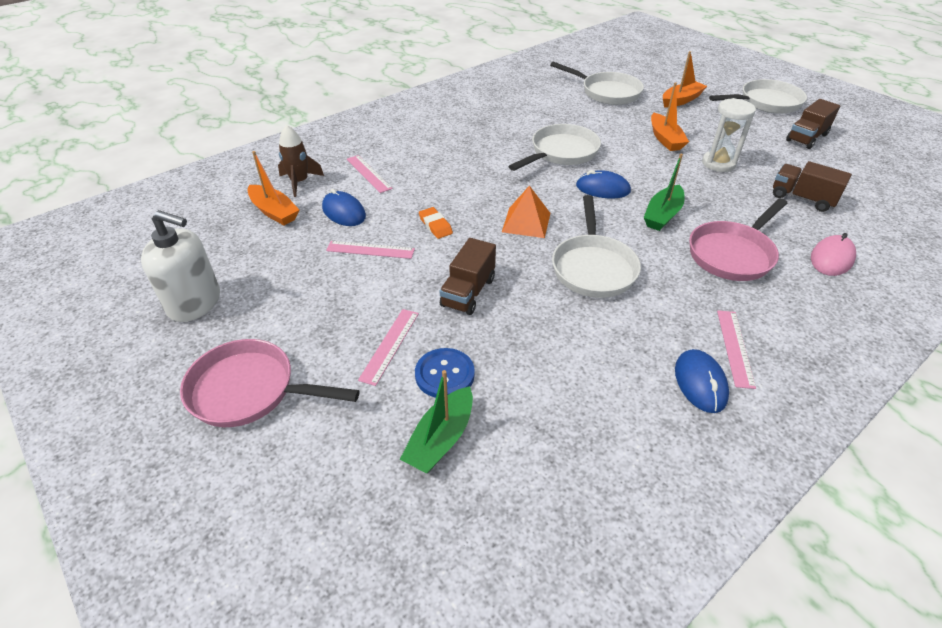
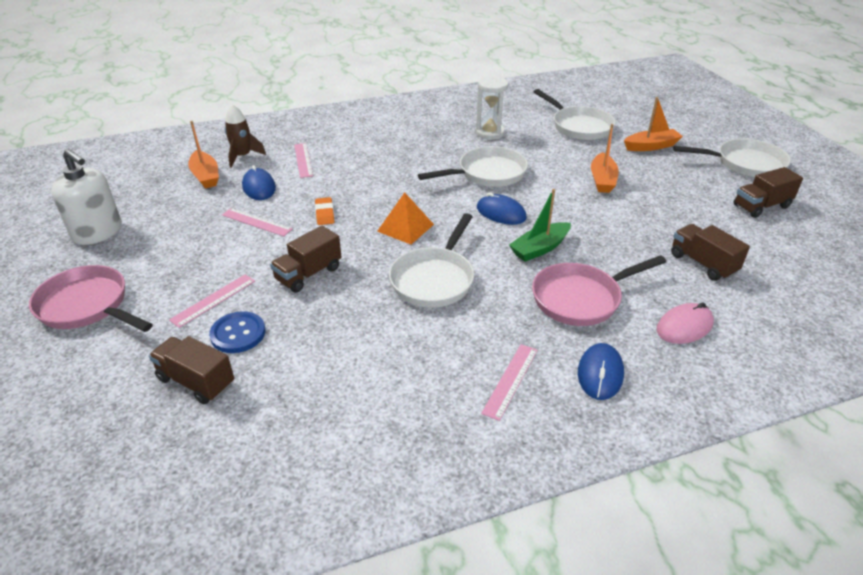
camera: 20 degrees right, 5 degrees down
green boat [400,370,473,473] -> brown truck [149,336,234,404]
blue mouse [675,349,729,413] -> blue mouse moved to [578,343,624,400]
white hourglass [702,98,756,172] -> white hourglass moved to [476,76,508,140]

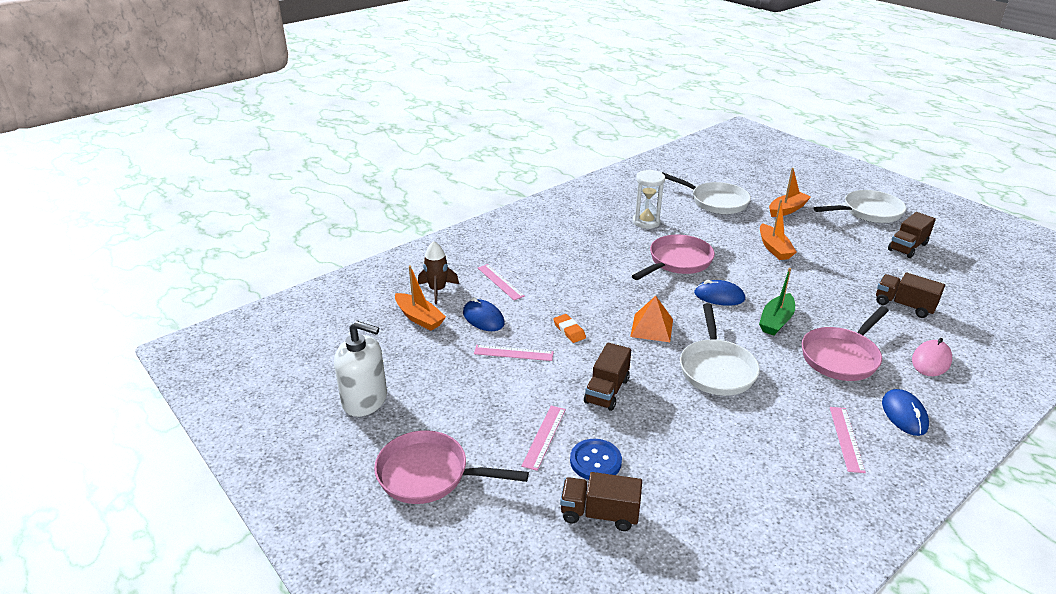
camera: 20 degrees left, 5 degrees down
white pan [418,146,528,187] -> pink pan [632,235,715,280]

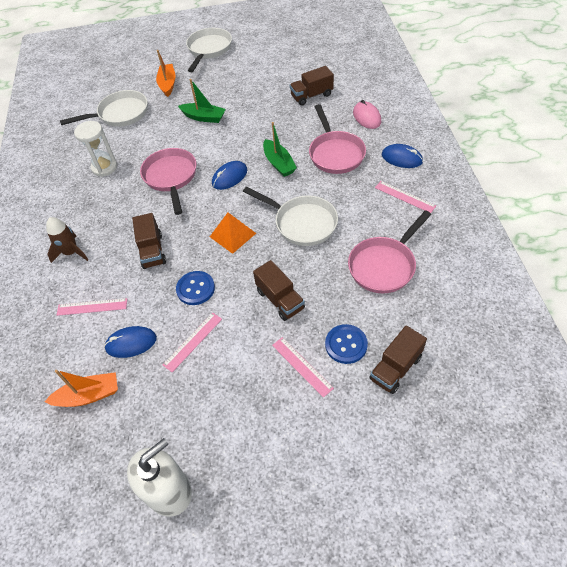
camera: 55 degrees left, 20 degrees up
pink pan [374,430,529,504] -> pink pan moved to [348,210,431,293]
brown rocket [418,241,459,304] -> brown rocket moved to [46,217,89,263]
orange eraser [553,314,586,343] -> blue button [176,271,215,305]
orange boat [760,199,797,260] -> green boat [178,79,226,123]
brown truck [888,212,936,258] -> brown truck moved to [132,213,166,269]

